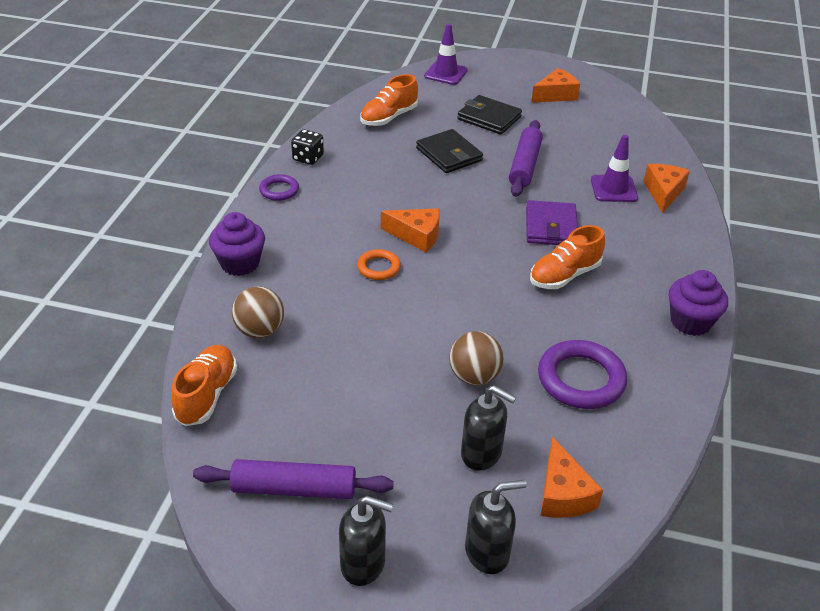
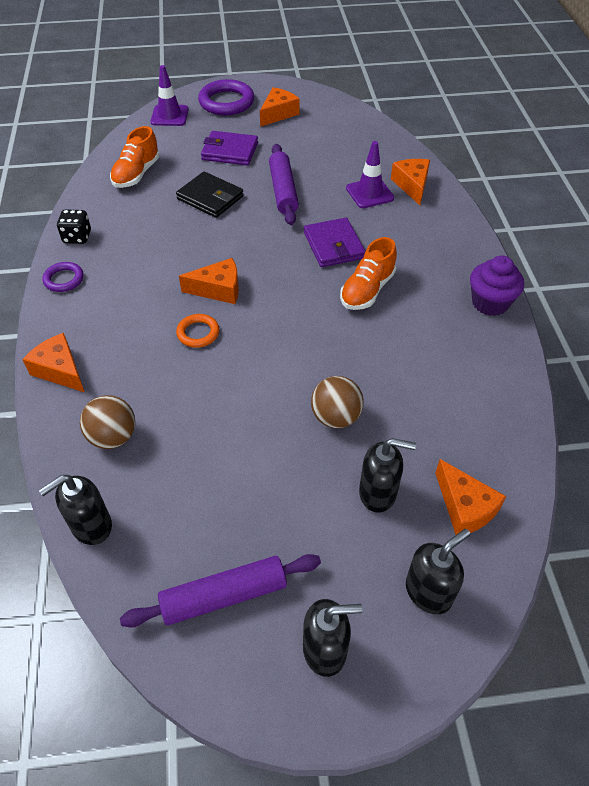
camera: 20 degrees left, 10 degrees up
orange shoe [171,345,237,426] -> black soap dispenser [39,475,112,545]
purple cupcake [209,212,265,276] -> orange cheese [22,333,85,392]
black wallet [457,95,522,135] -> purple wallet [201,131,258,165]
purple ring [538,340,627,409] -> purple ring moved to [198,79,254,115]

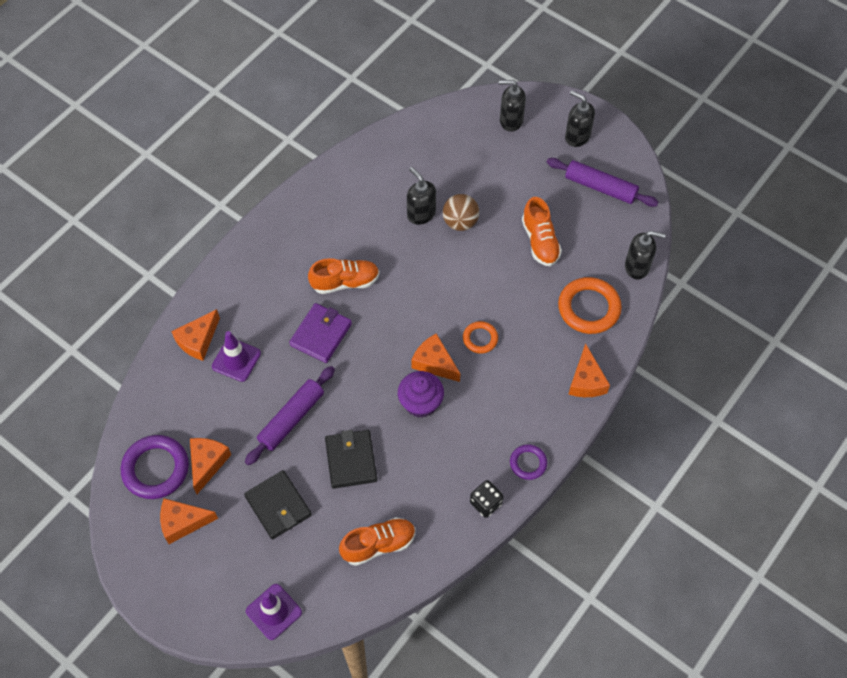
camera: 135 degrees left, 10 degrees up
brown ball [80,395,135,449] -> orange ring [558,277,622,334]
purple ring [198,79,254,115] -> purple ring moved to [121,435,189,499]
purple wallet [201,131,258,165] -> black wallet [244,470,312,539]
black soap dispenser [359,438,416,513] -> black soap dispenser moved to [407,167,436,225]
orange cheese [435,459,506,535] -> orange cheese moved to [190,438,231,494]
purple cupcake [470,256,524,316] -> purple cupcake moved to [398,371,444,418]
none -> orange shoe [522,197,562,266]

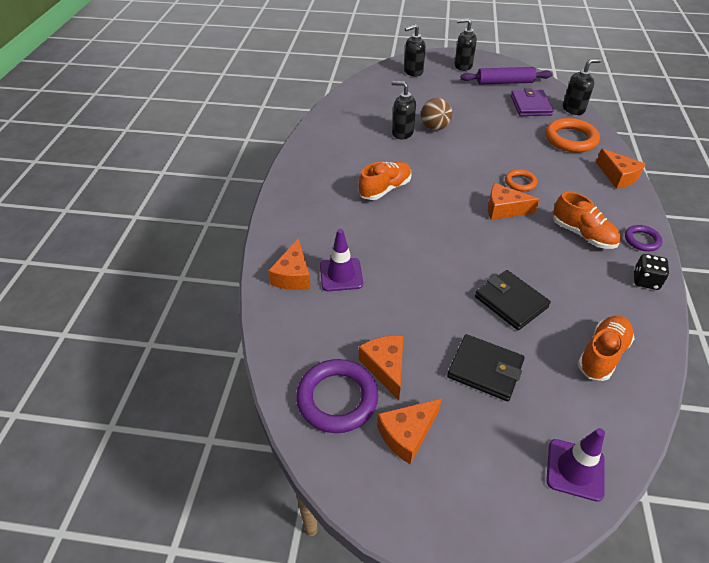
camera: 30 degrees left, 15 degrees down
purple rolling pin [245,366,335,465] -> none
purple wallet [289,303,352,363] -> purple wallet moved to [511,88,554,116]
purple cupcake [398,371,444,418] -> none
orange shoe [522,197,562,266] -> orange shoe moved to [553,192,621,249]

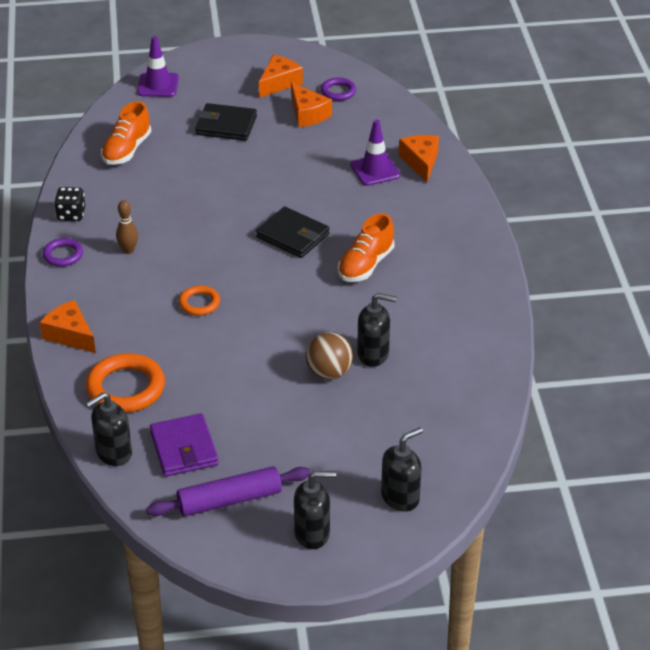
camera: 165 degrees right, 5 degrees down
purple ring [296,359,378,433] -> purple ring [321,78,356,101], size x0.56
black wallet [475,270,551,330] -> black wallet moved to [256,207,330,258]
orange cheese [488,183,540,220] -> none
orange shoe [553,192,621,249] -> brown bowling pin [116,200,138,254]

